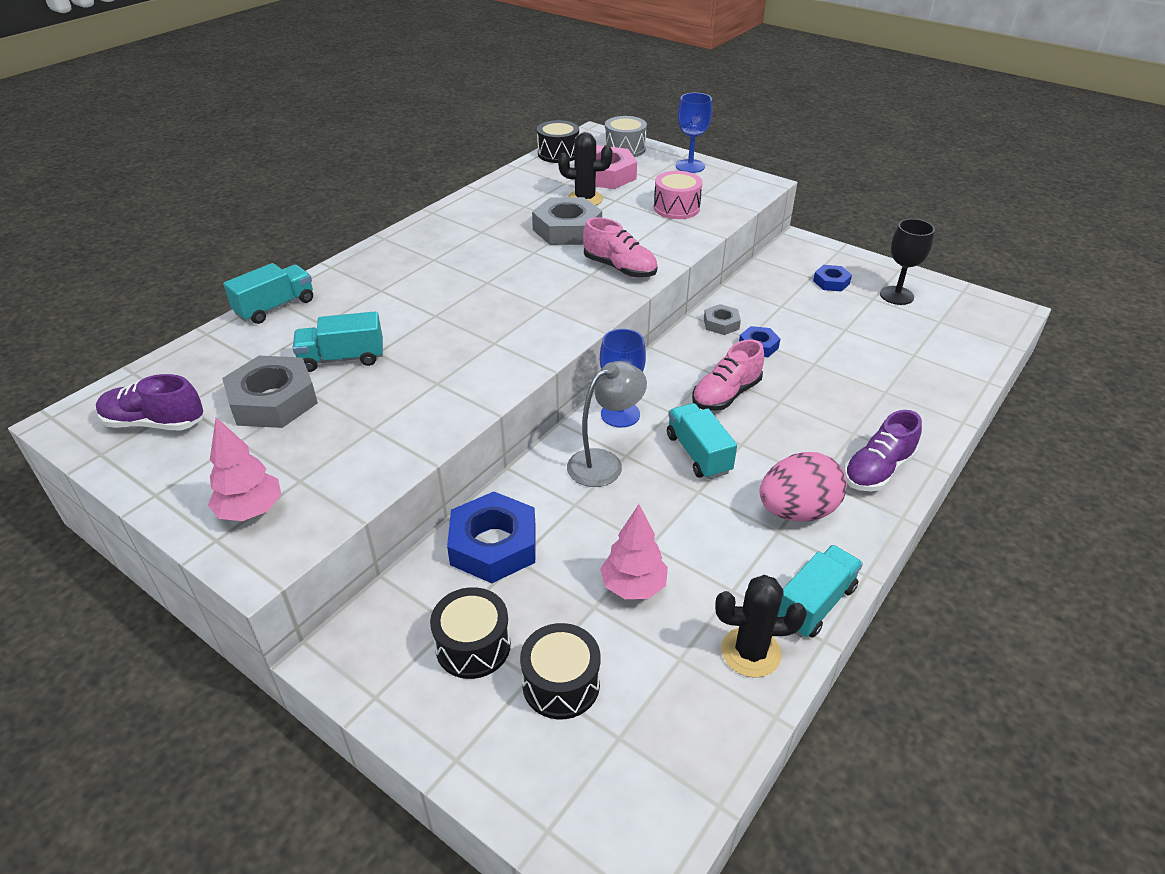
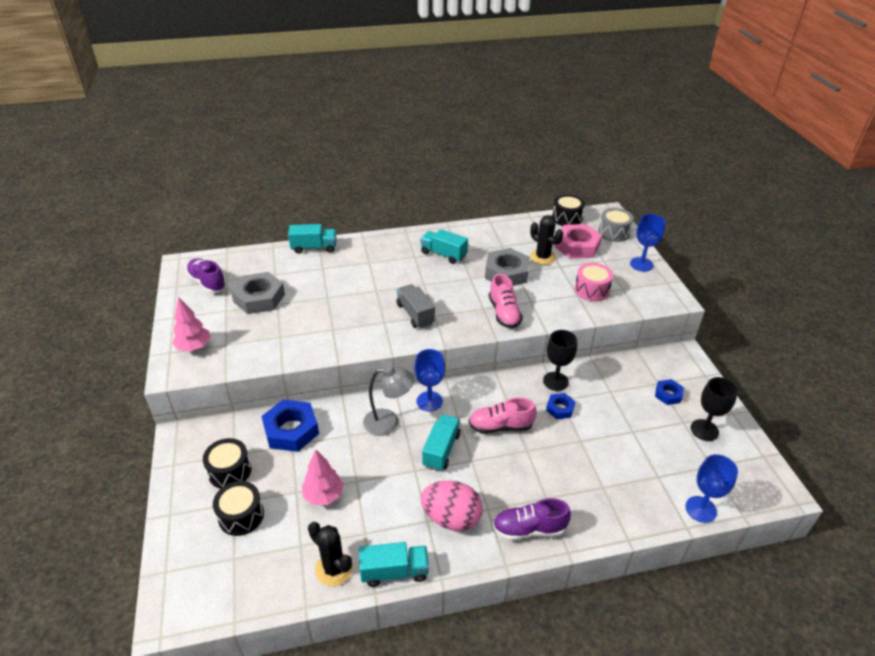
camera: 40 degrees right, 0 degrees up
turquoise truck [293,311,383,372] -> turquoise truck moved to [420,229,468,264]
grey nut [704,304,741,335] -> black goblet [543,330,577,391]
none -> grey truck [396,284,435,329]
none -> blue goblet [685,454,738,523]

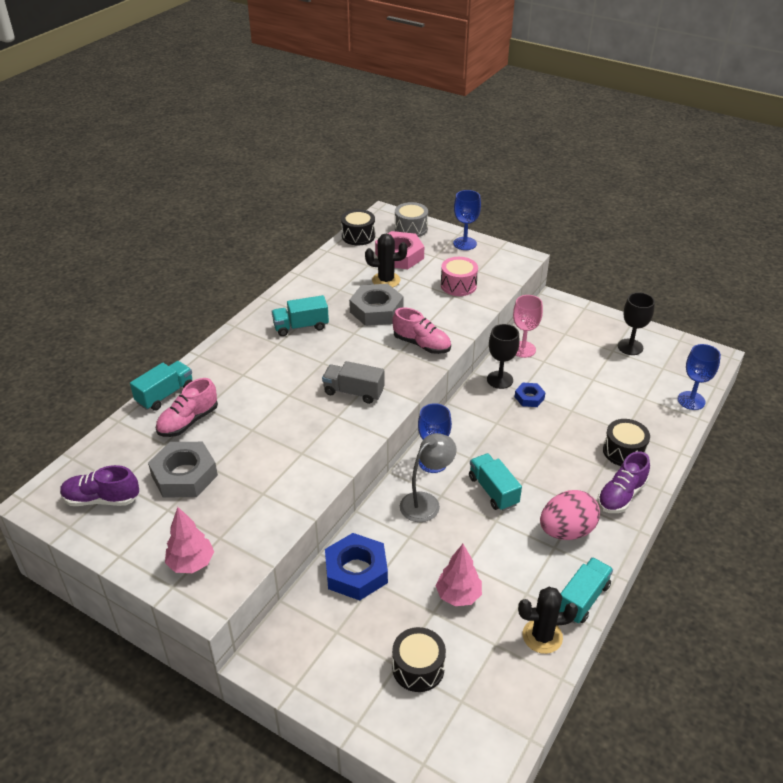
camera: 45 degrees left, 0 degrees up
black drum [203,438,252,489] -> black drum moved to [603,419,650,466]
pink shoe [469,397,536,434] -> pink shoe moved to [156,378,218,437]
blue nut [655,379,684,405] -> none
none -> pink goblet [513,295,543,358]

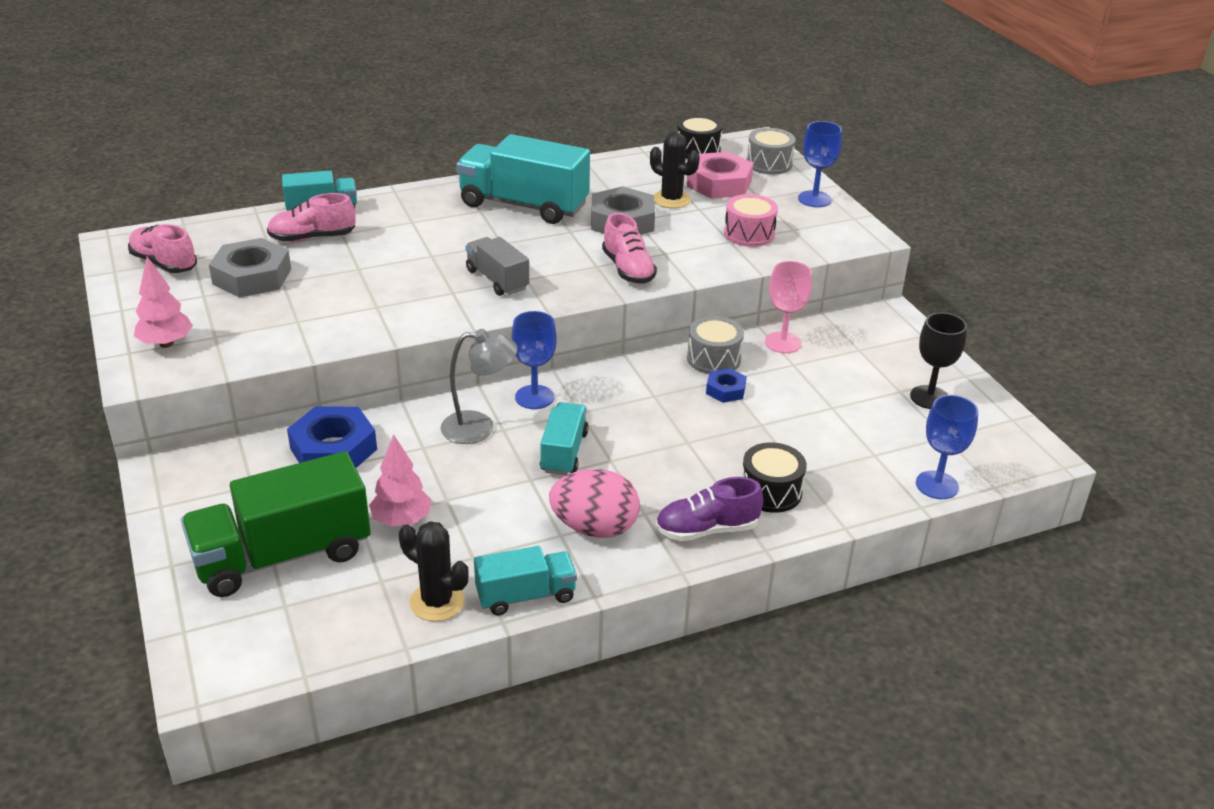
camera: 35 degrees right, 5 degrees down
purple shoe [60,465,139,506] -> pink shoe [128,224,197,273]
turquoise truck [271,295,329,336] -> turquoise truck [456,134,590,224], size x1.81
black drum [392,627,446,692] -> green truck [181,451,371,597]
black goblet [487,324,520,389] -> grey drum [687,316,744,374]

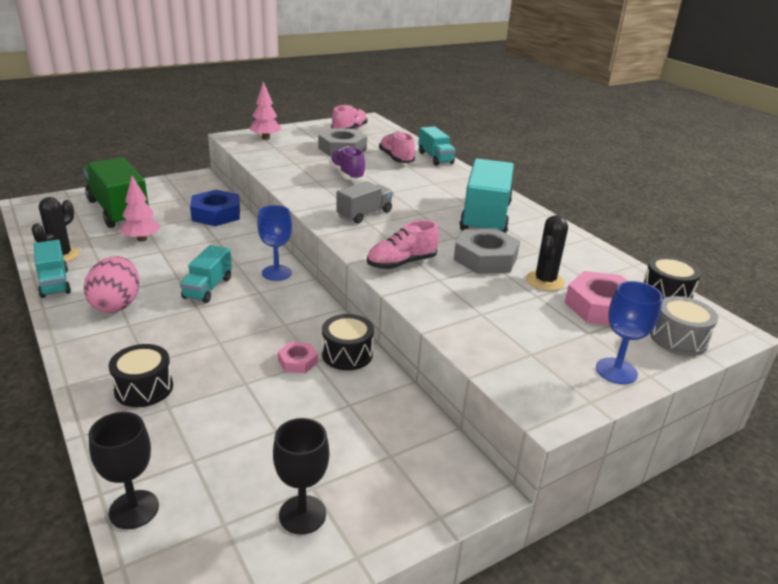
camera: 80 degrees right, 5 degrees down
grey lamp [441,329,518,444] -> none
turquoise truck [540,402,589,475] -> turquoise truck turned 105 degrees clockwise [180,245,232,303]
purple shoe [656,477,763,541] -> purple shoe moved to [329,146,366,180]
grey drum [687,316,744,374] -> black drum [322,314,374,370]
blue nut [706,368,747,403] -> pink nut [278,342,318,373]
pink drum [724,194,778,247] -> none
pink goblet [765,261,812,353] -> none
blue goblet [916,395,978,499] -> black goblet [88,412,159,529]

